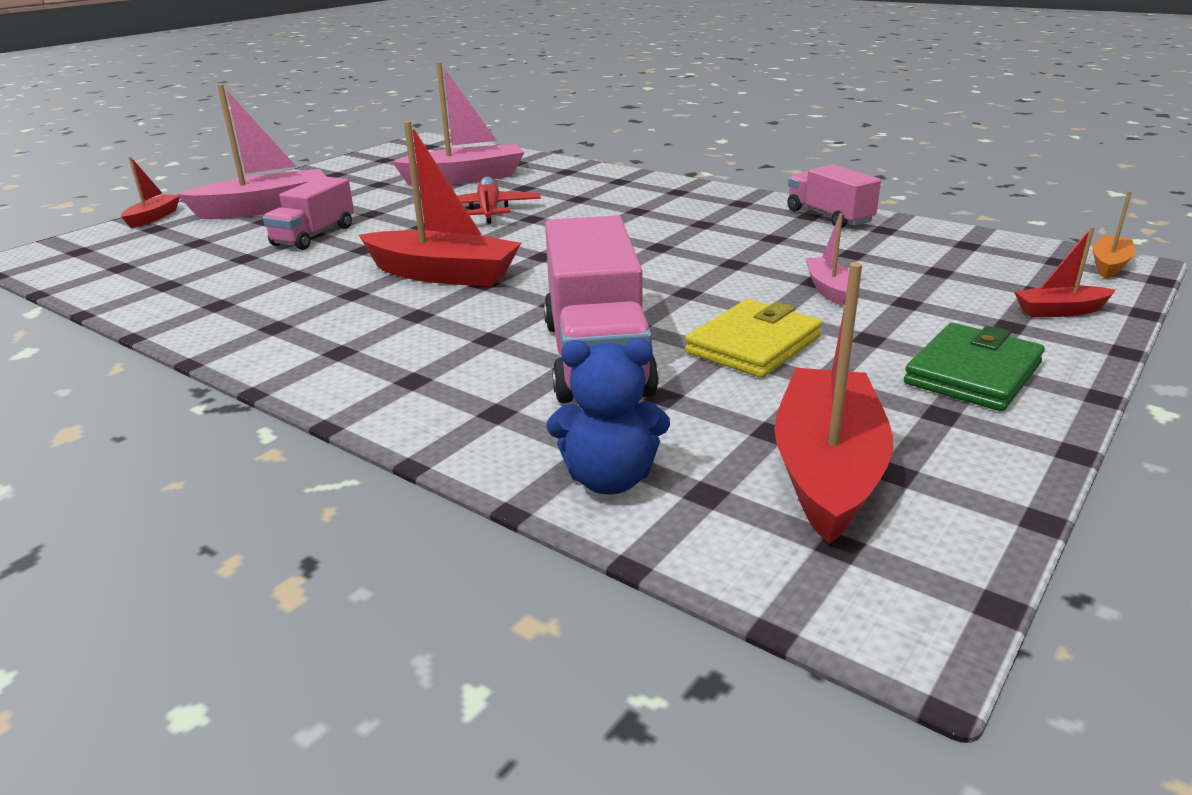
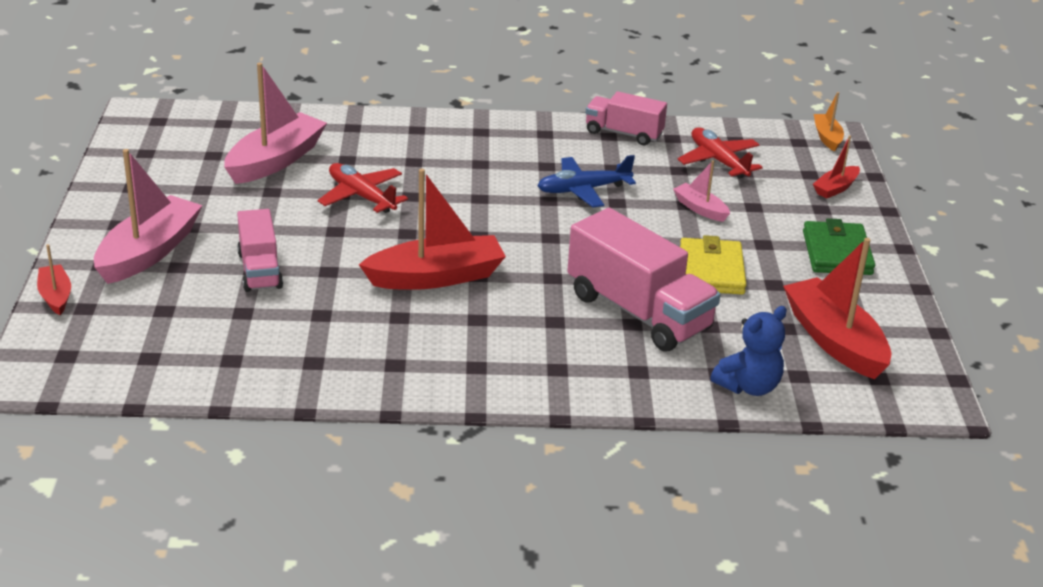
camera: 40 degrees left, 5 degrees up
none -> blue plane [537,155,636,207]
none -> red plane [678,127,763,179]

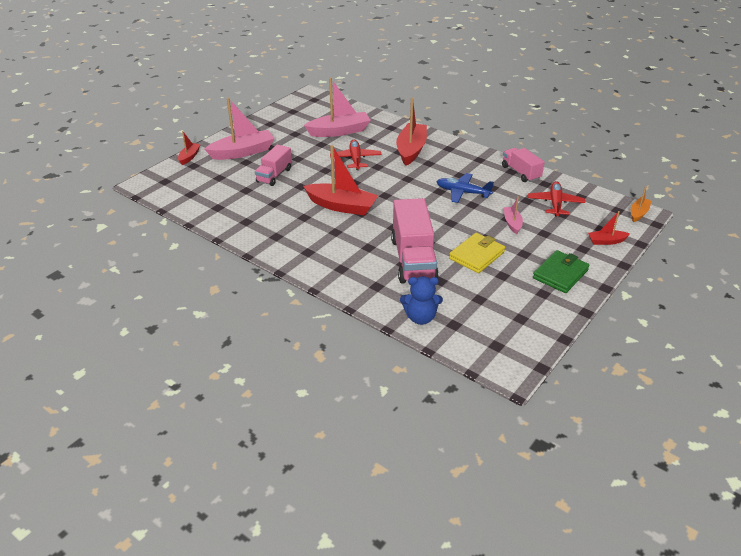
camera: 40 degrees right, 5 degrees up
red boat [783,238,891,379] -> red boat moved to [396,98,427,166]

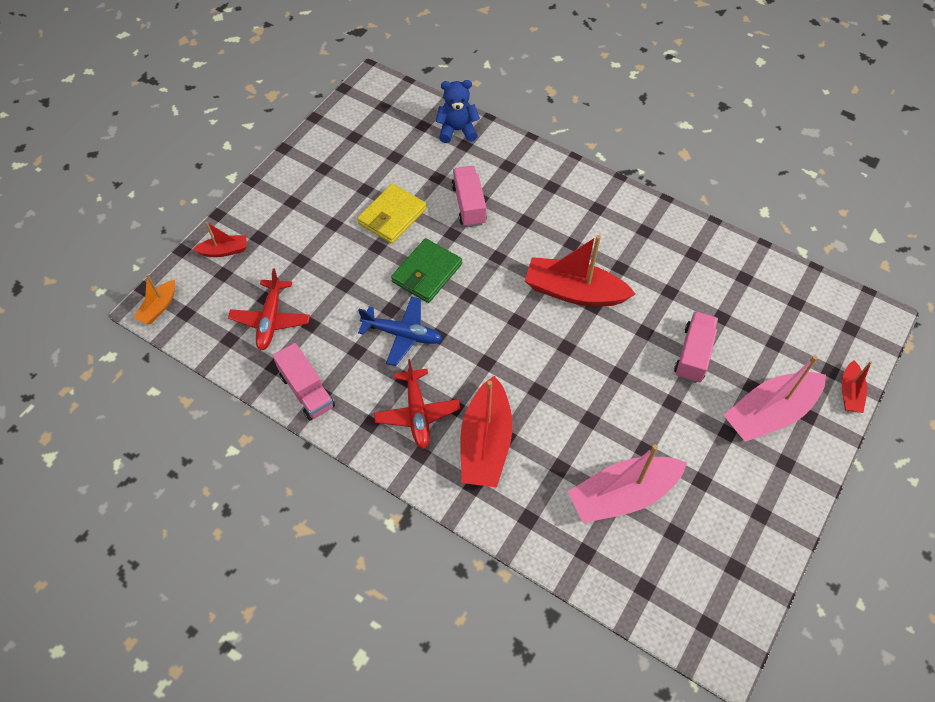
camera: 175 degrees right, 20 degrees up
red plane [330,140,381,170] -> red plane moved to [374,359,461,449]
pink truck [391,198,439,284] -> pink truck [451,166,487,227], size x0.59
pink boat [504,196,523,234] -> none
green wallet [533,250,589,293] -> green wallet moved to [391,238,462,303]

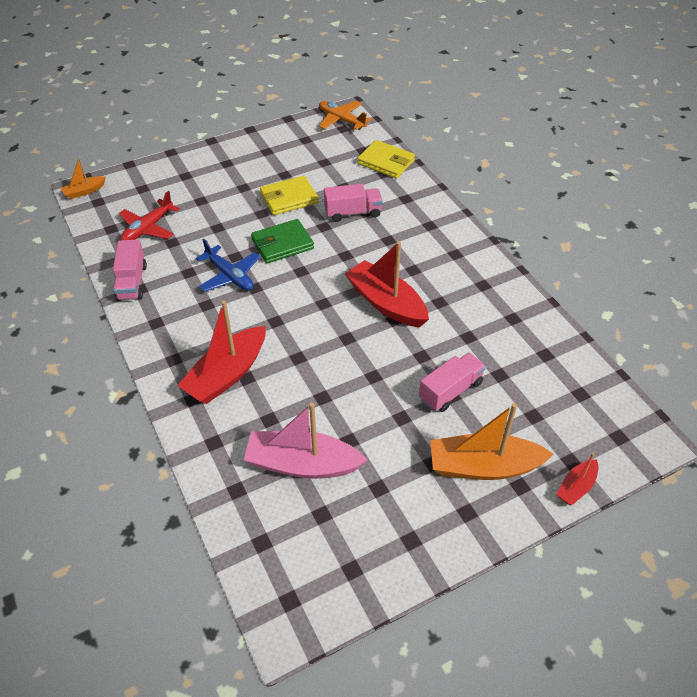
camera: 30 degrees right, 10 degrees down
red boat [193,222,247,257] -> none
red plane [374,359,461,449] -> none
blue teddy bear [435,80,480,143] -> yellow wallet [357,140,415,179]
pink truck [451,166,487,227] -> pink truck turned 60 degrees clockwise [324,184,383,222]
pink boat [724,355,826,442] -> orange boat [430,403,554,480]
none -> orange plane [319,101,371,130]

